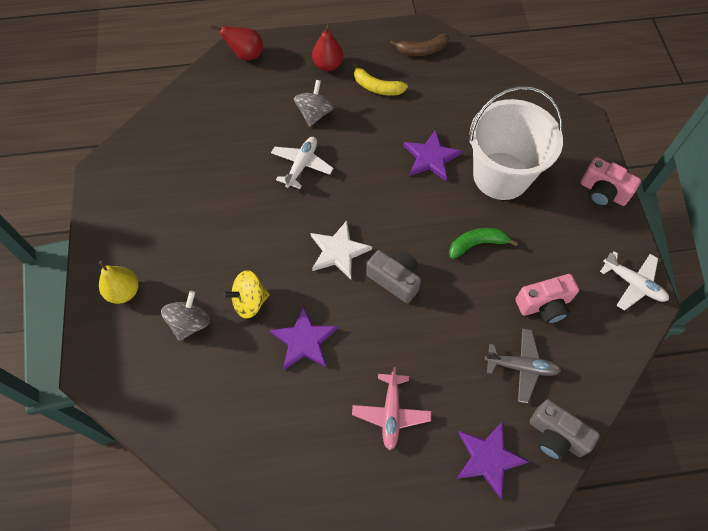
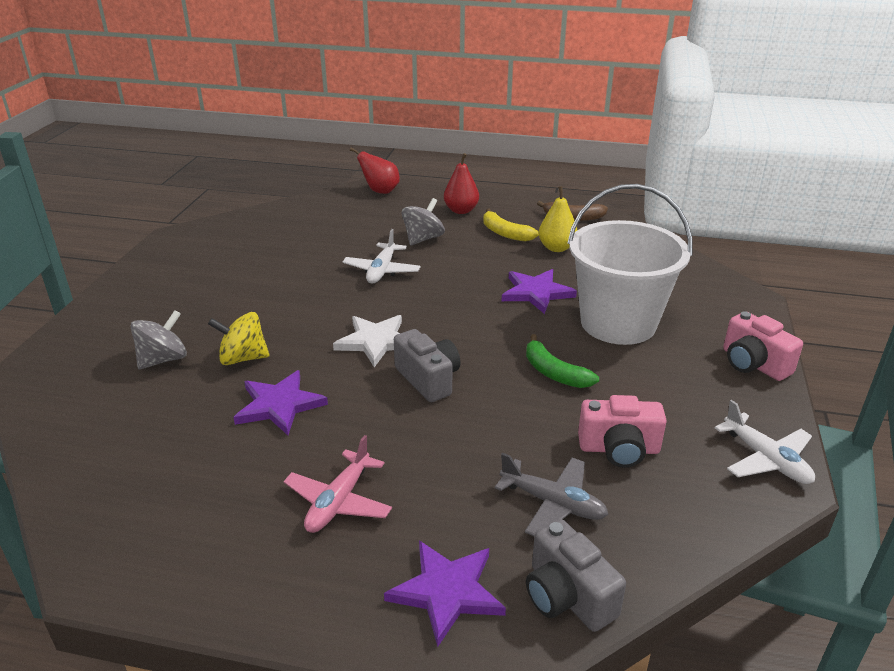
camera: 20 degrees right, 30 degrees down
yellow pear [98,261,139,304] -> yellow pear moved to [539,186,577,252]
white plane [271,137,334,189] -> white plane turned 150 degrees clockwise [343,229,421,284]
green banana [449,228,518,259] -> green banana turned 135 degrees counterclockwise [526,334,599,388]

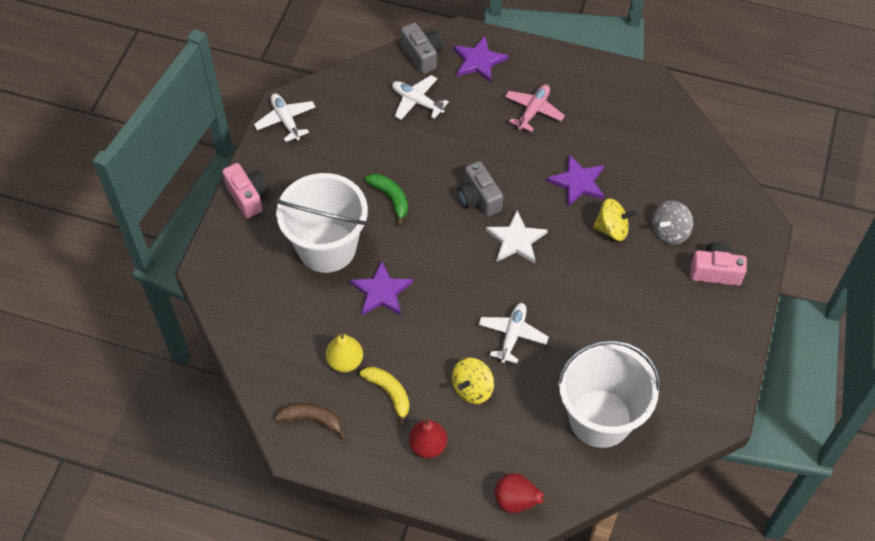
camera: 175 degrees left, 25 degrees up
grey spinning top [401,198,445,246] -> yellow spinning top [452,358,494,404]
grey plane [495,453,608,536] -> white plane [392,75,449,120]
pink camera [578,395,667,468] -> pink camera moved to [690,242,747,286]
none -> white bucket [557,340,660,448]

